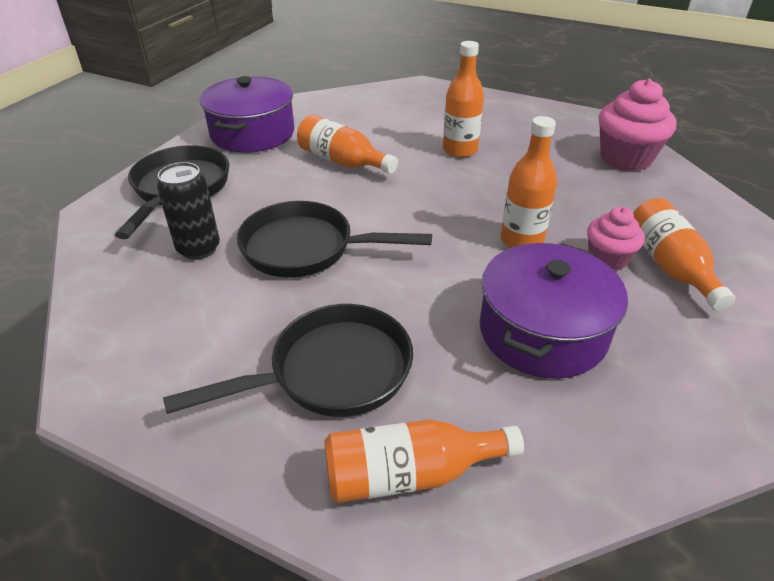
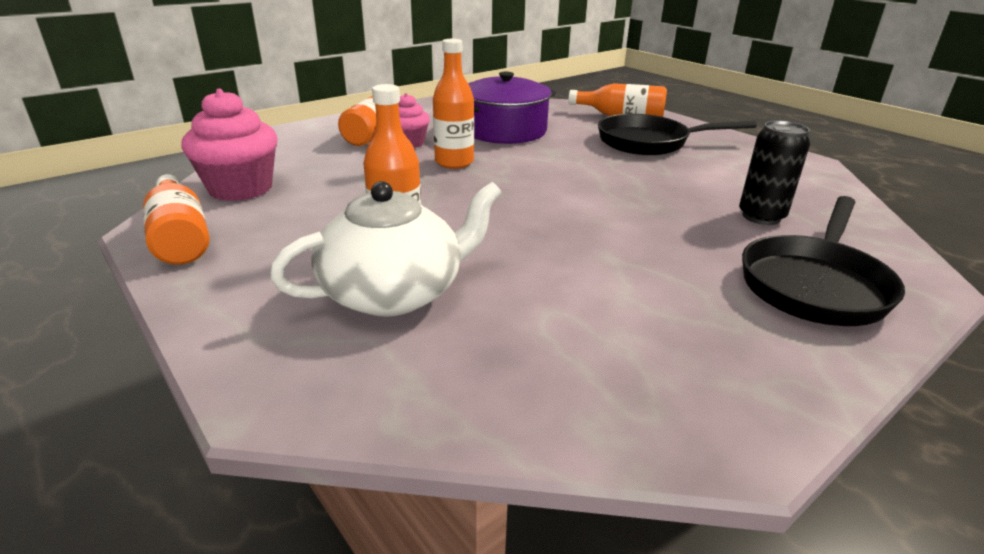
camera: 155 degrees left, 10 degrees down
purple pot [200,76,294,153] -> none
black pan [237,201,432,278] -> none
orange bottle [297,114,398,174] -> orange bottle moved to [143,174,209,265]
none -> white teapot [270,181,502,316]

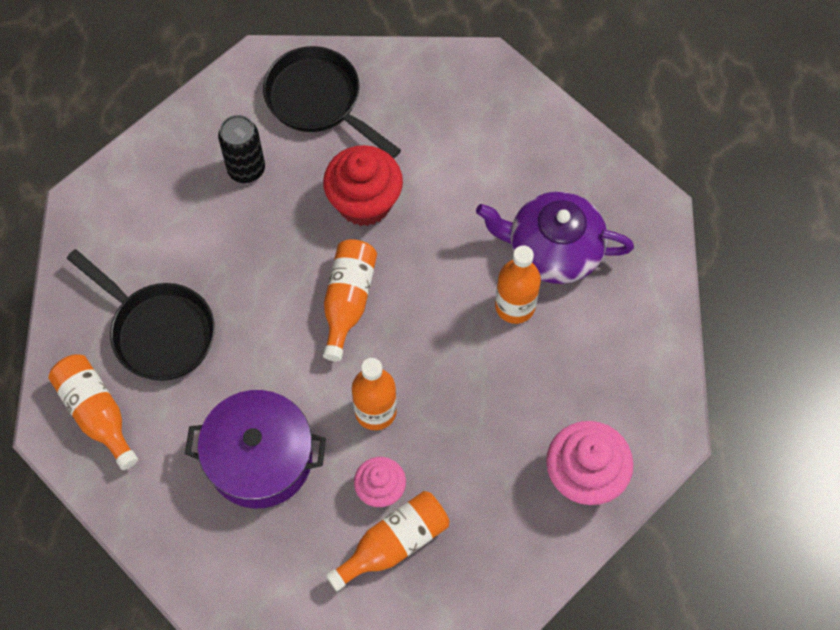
camera: 140 degrees left, 35 degrees up
orange bottle [143,174,209,265] -> orange bottle moved to [323,239,377,361]
white teapot [270,181,502,316] -> purple teapot [476,191,634,284]
black pan [742,196,905,326] -> black pan turned 120 degrees counterclockwise [263,46,401,158]
none -> red cupcake [323,145,403,226]

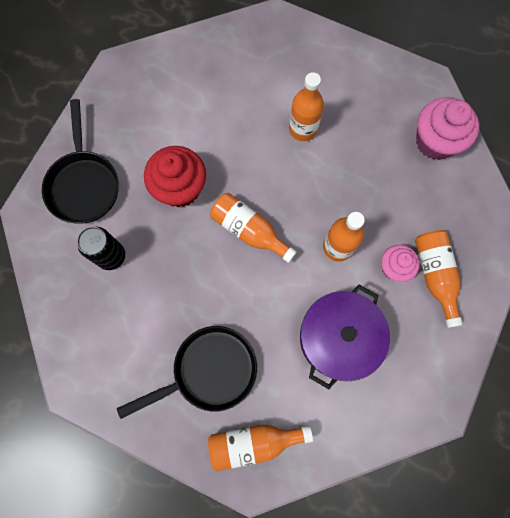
camera: 65 degrees left, 10 degrees up
black pan [263,46,401,158] -> black pan turned 75 degrees counterclockwise [42,99,119,224]
purple teapot [476,191,634,284] -> none

